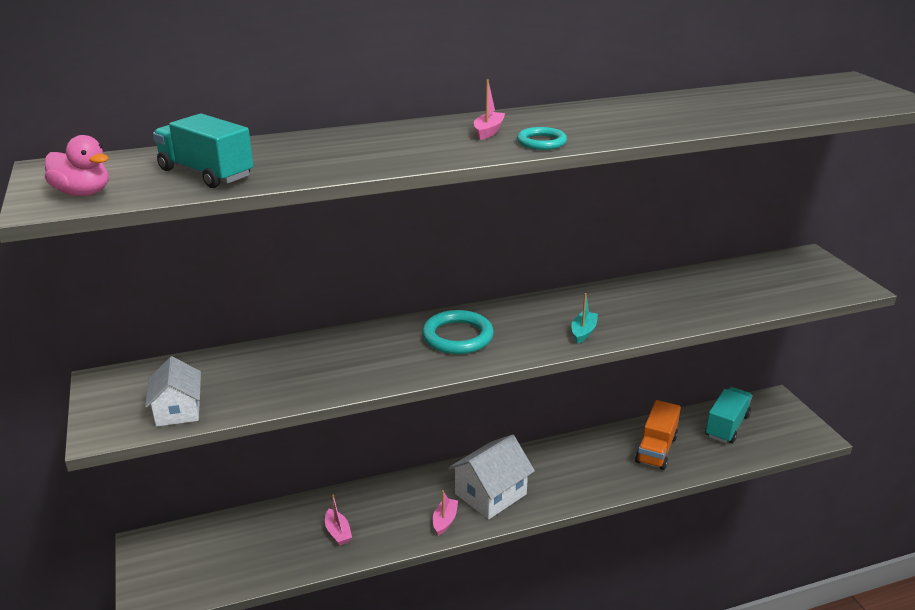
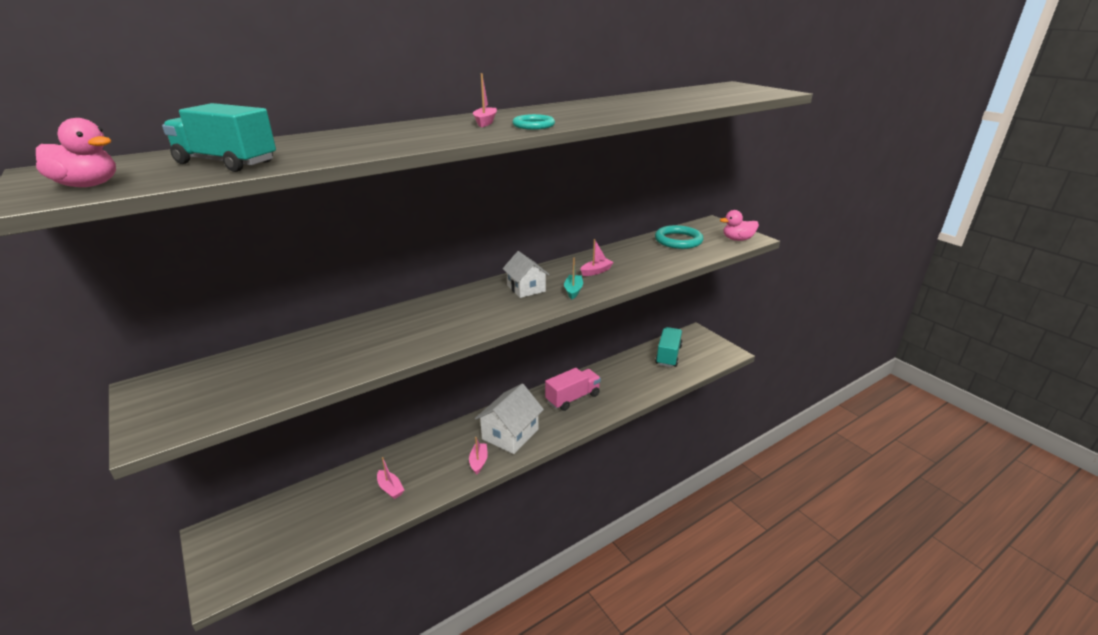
camera: 15 degrees left, 0 degrees up
white house [145,356,201,427] -> white house moved to [503,251,550,298]
turquoise ring [422,310,494,354] -> turquoise ring moved to [655,225,703,249]
orange truck [635,400,681,470] -> none
none -> pink truck [545,368,601,411]
none -> pink boat [580,239,614,276]
none -> pink duck [720,210,759,241]

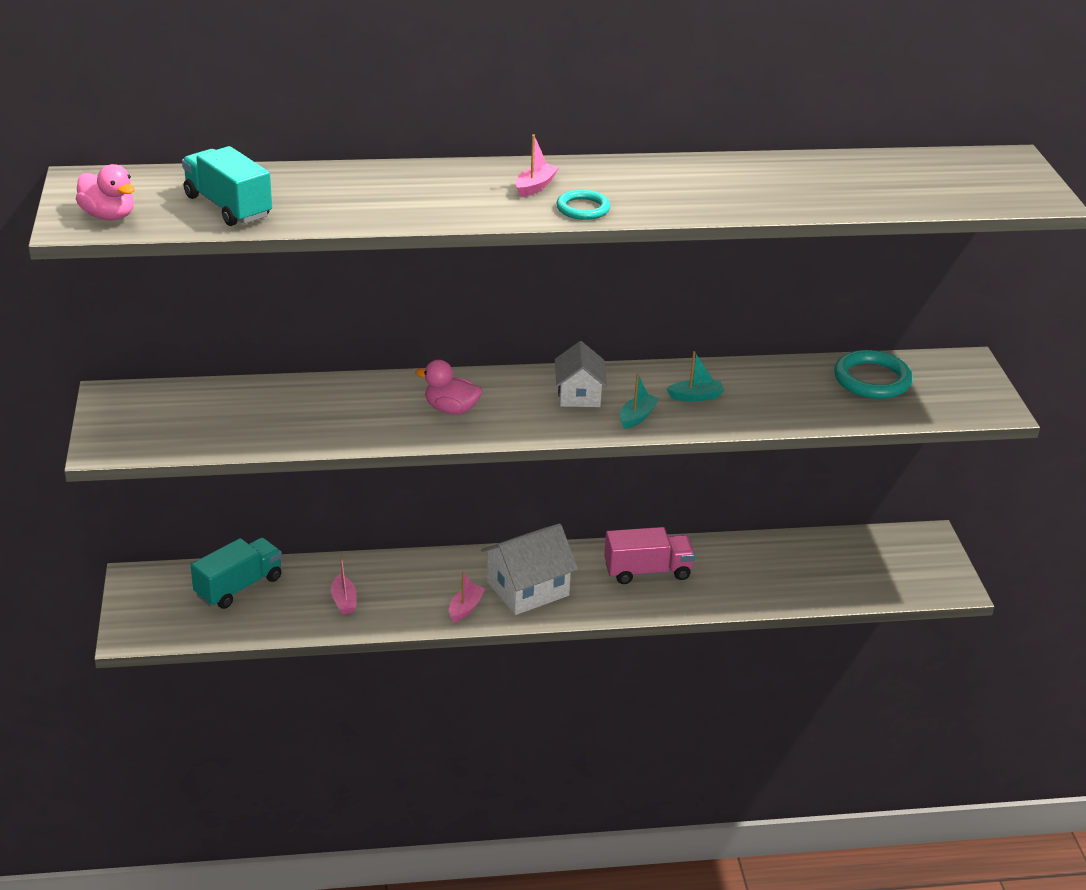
camera: 25 degrees right, 5 degrees up
pink boat [580,239,614,276] -> turquoise boat [667,351,724,402]
turquoise truck [655,327,683,367] -> turquoise truck moved to [191,538,282,609]
pink duck [720,210,759,241] -> pink duck moved to [415,360,482,414]

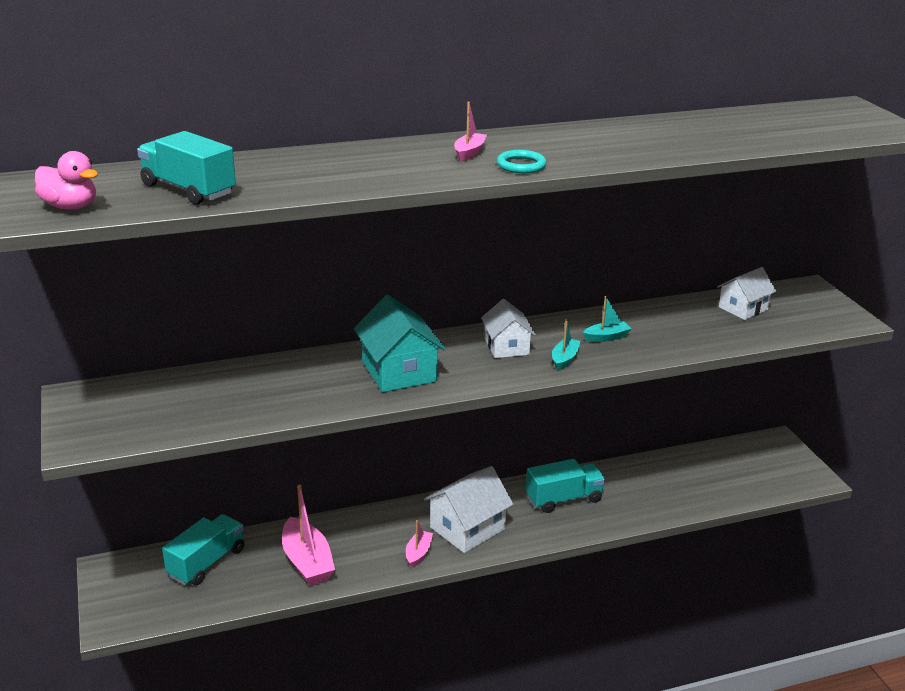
camera: 10 degrees left, 5 degrees down
pink boat [331,557,357,614] -> pink boat [282,484,335,586], size x1.88
pink duck [415,360,482,414] -> turquoise house [354,295,446,392]
pink truck [604,527,695,584] -> turquoise truck [526,459,605,513]
turquoise ring [834,350,913,399] -> white house [717,267,776,320]

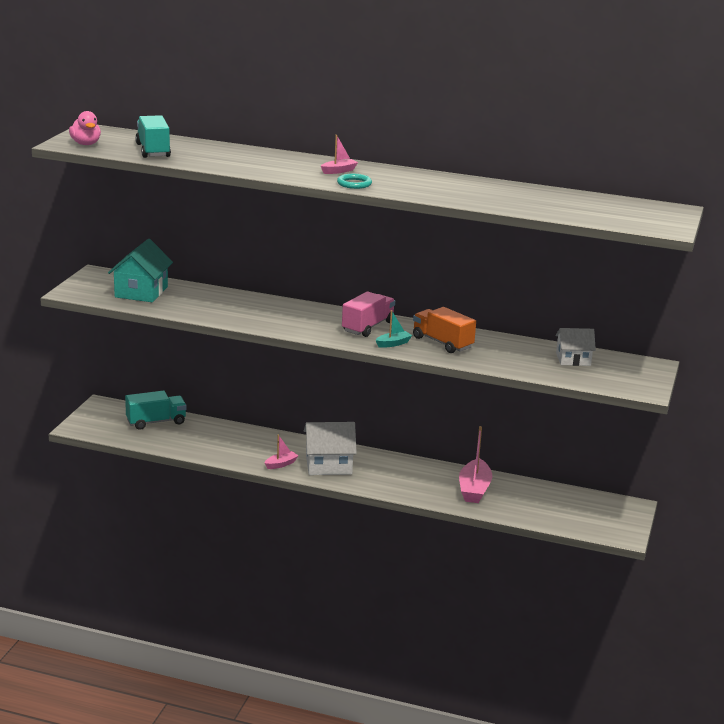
camera: 35 degrees right, 5 degrees down
pink boat [282,484,335,586] -> pink boat moved to [459,426,492,503]
turquoise house [354,295,446,392] -> turquoise house moved to [108,239,173,302]
white house [481,299,536,358] -> pink truck [342,291,395,337]
turquoise truck [526,459,605,513] -> none
turquoise boat [583,296,632,342] -> orange truck [413,307,476,353]

